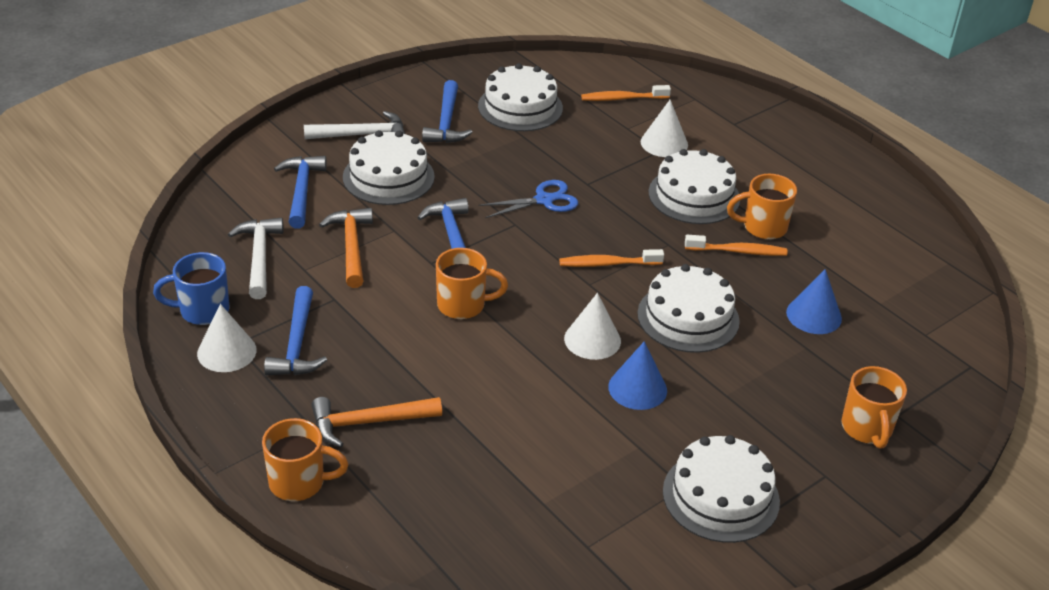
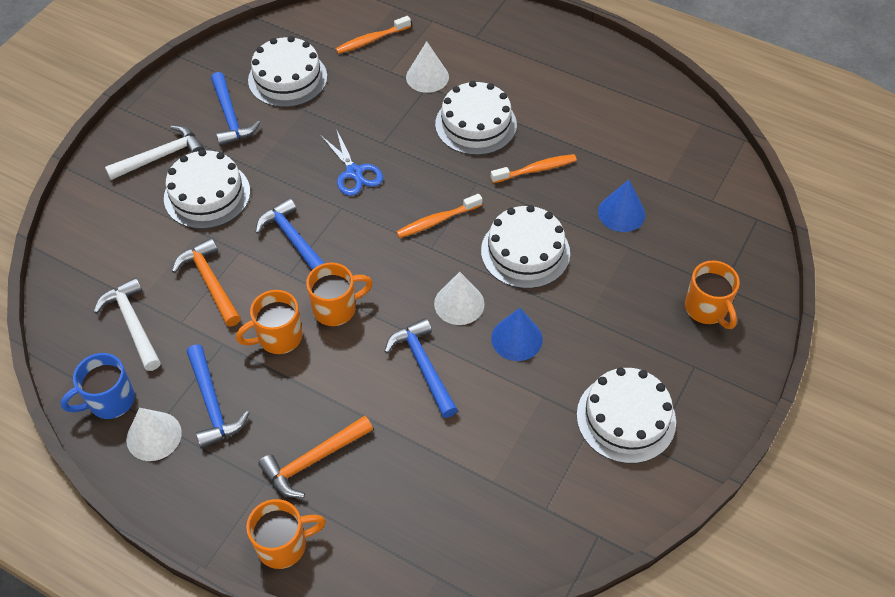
camera: 20 degrees left, 15 degrees up
blue hammer [274,156,327,229] -> blue hammer moved to [384,318,458,418]
blue scissors [478,180,578,218] -> blue scissors turned 105 degrees clockwise [321,129,383,196]
orange mug [727,174,797,240] -> orange mug moved to [236,290,302,354]

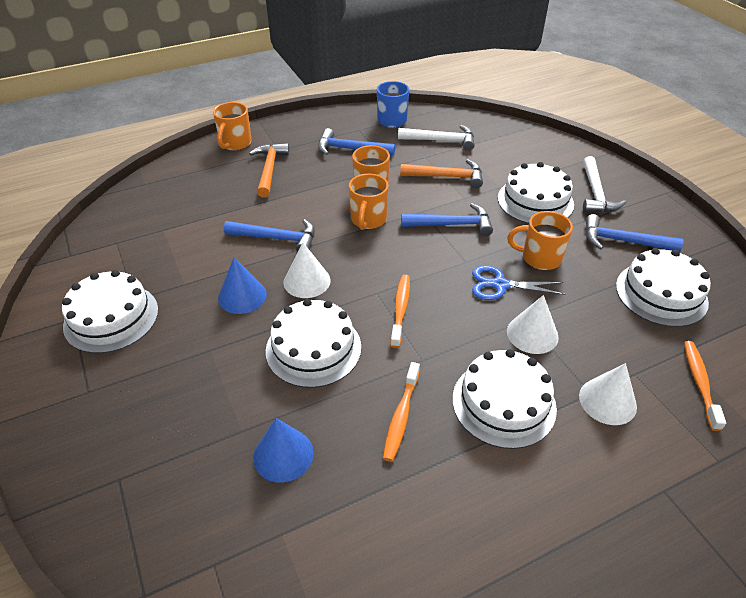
camera: 125 degrees right, 10 degrees down
white cone [126,408,182,461] -> white cone moved to [507,295,559,354]
orange mug [685,261,740,329] -> orange mug moved to [507,211,573,270]

